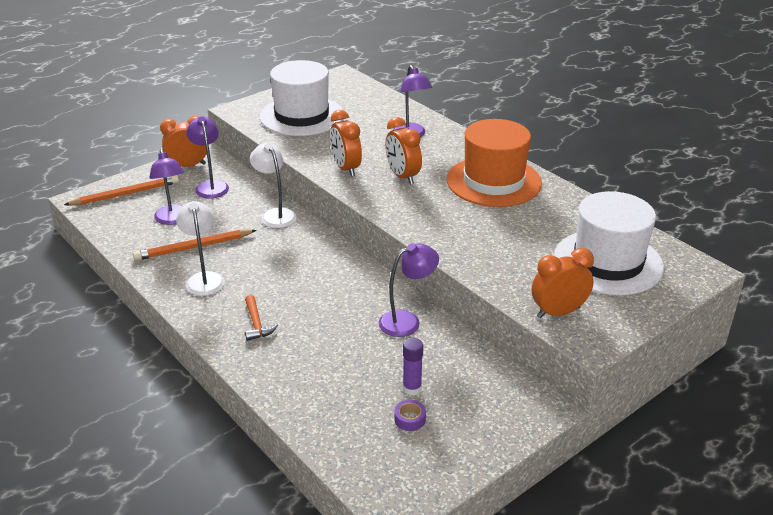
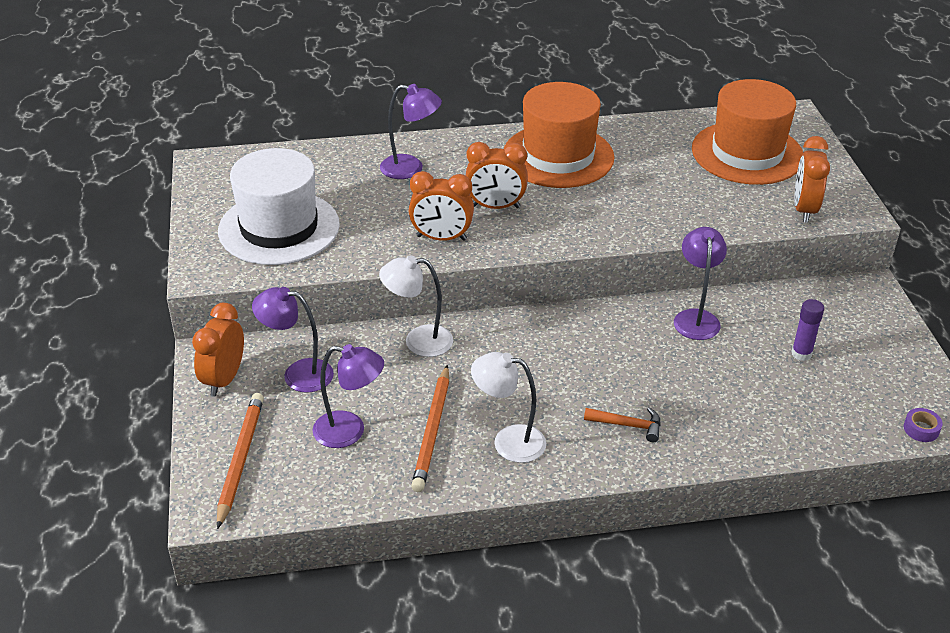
camera: 60 degrees left, 5 degrees up
purple tape [394,400,426,431] -> purple tape moved to [903,408,943,442]
white hat [554,191,664,296] -> orange hat [692,79,803,185]

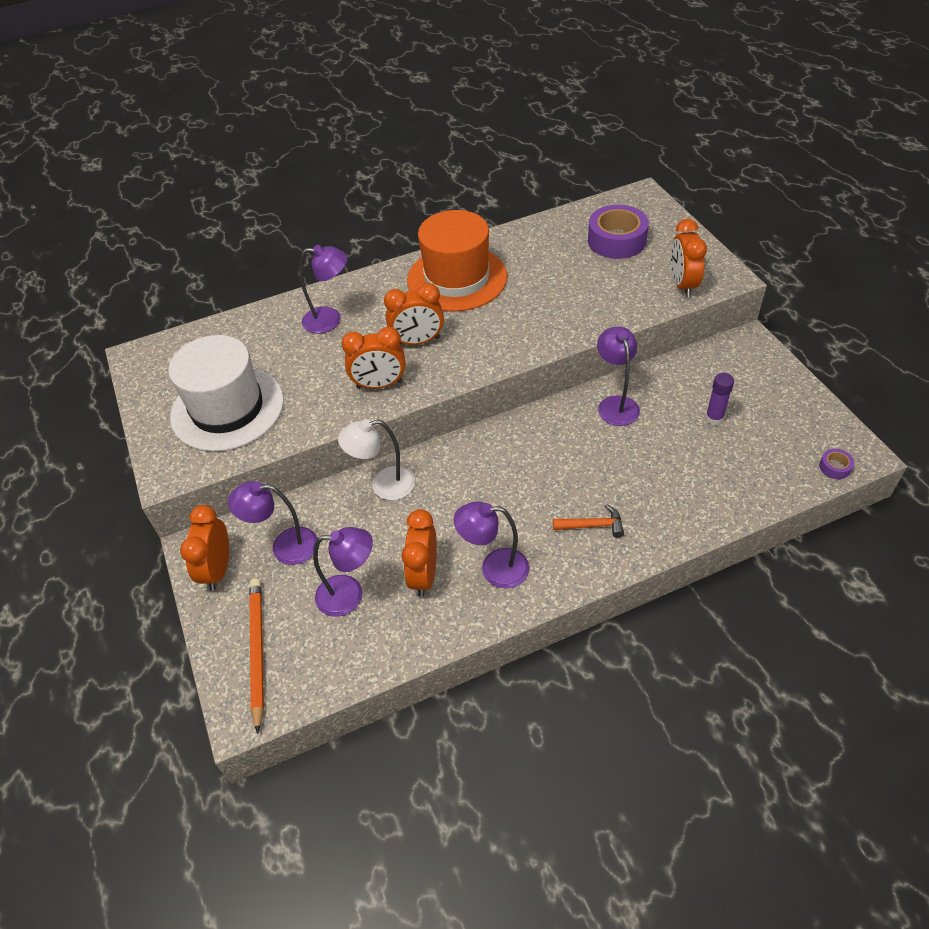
camera: 10 degrees left, 10 degrees up
orange pencil [411,365,449,492] -> orange clock [402,509,437,597]
white lamp [471,352,546,463] -> purple lamp [453,501,529,589]
orange hat [692,79,803,185] -> purple tape [588,205,649,259]

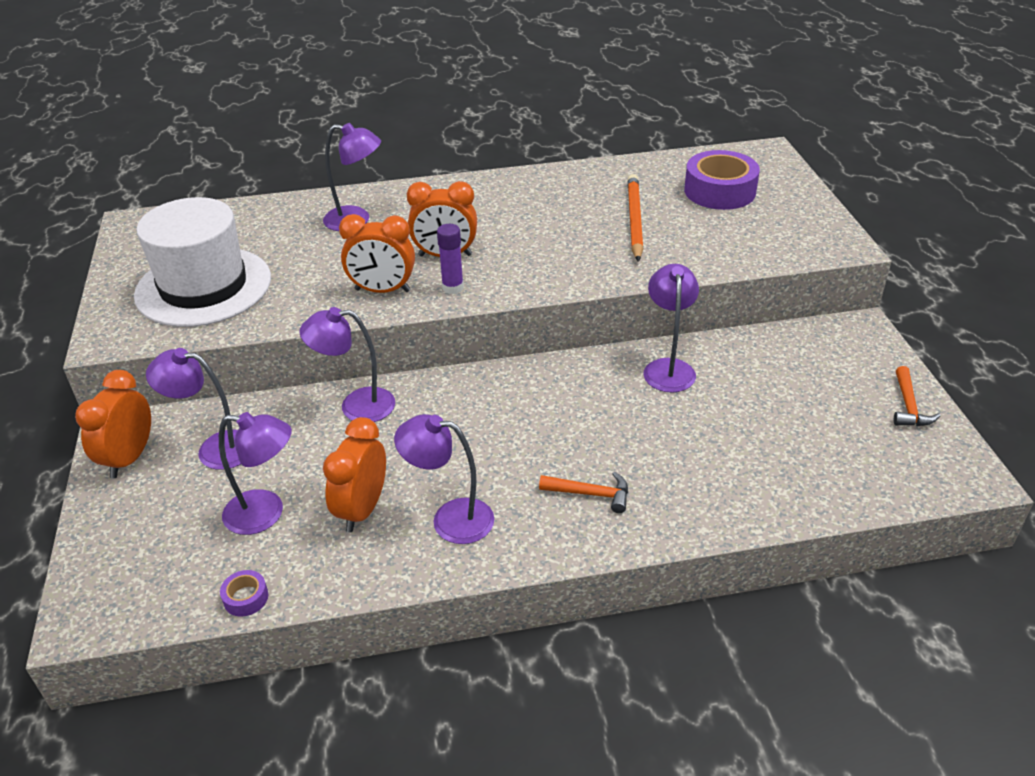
camera: 10 degrees right, 10 degrees down
orange pencil [249,578,264,734] -> orange pencil moved to [627,174,643,262]
white lamp [338,419,415,500] -> purple lamp [300,307,395,422]
orange hat [407,210,507,312] -> none
orange clock [671,219,707,297] -> none
purple glue stick [705,373,734,425] -> purple glue stick moved to [437,224,464,294]
purple tape [819,449,854,479] -> purple tape moved to [220,570,268,617]
none -> orange hammer [894,366,940,426]

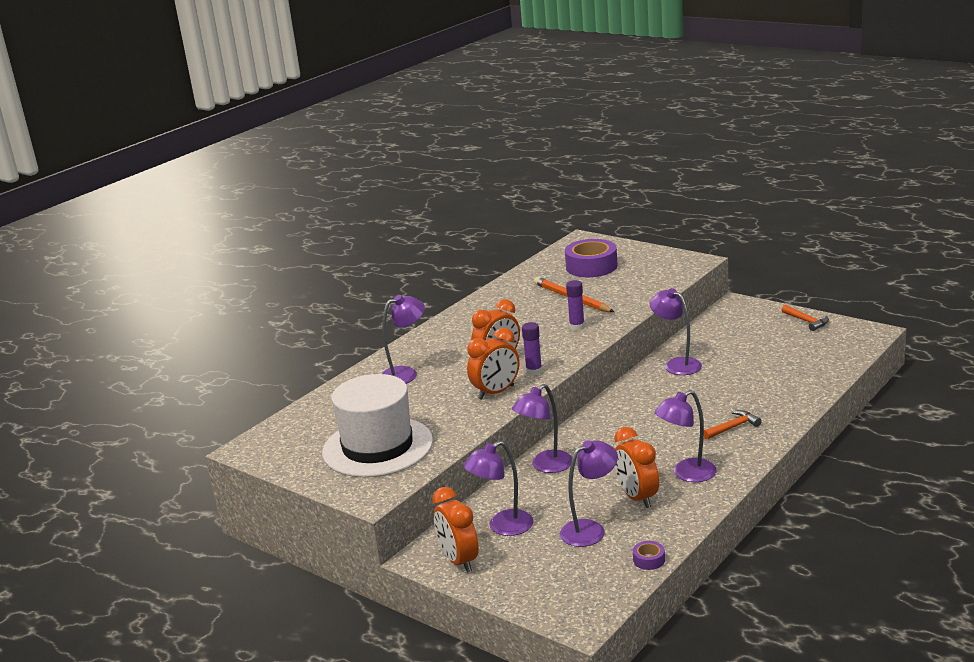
camera: 40 degrees left, 15 degrees down
none -> purple glue stick [566,280,585,331]

